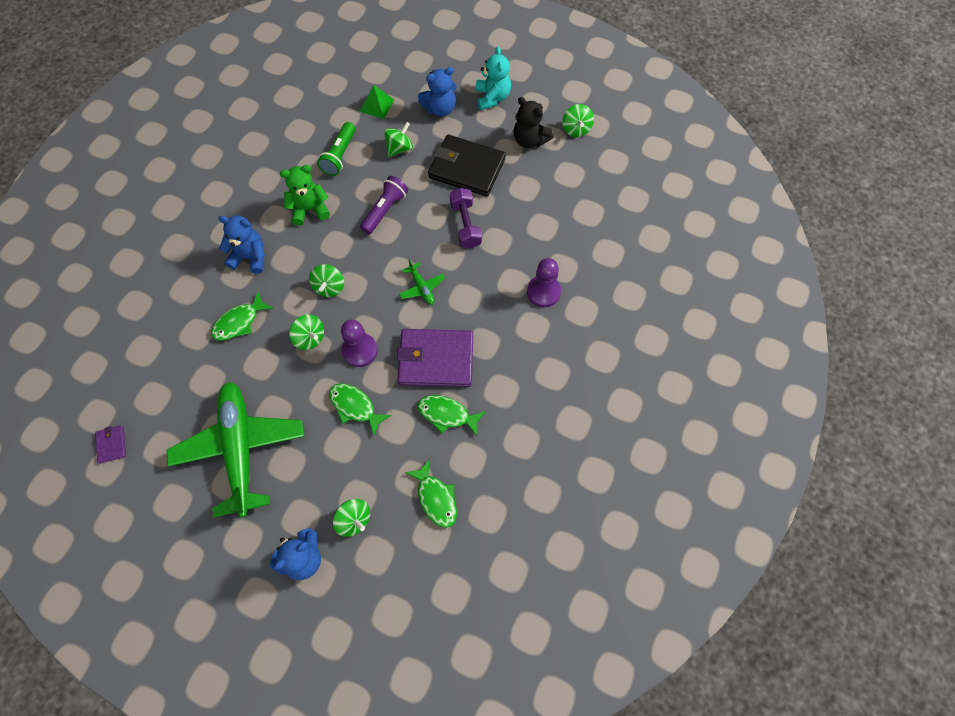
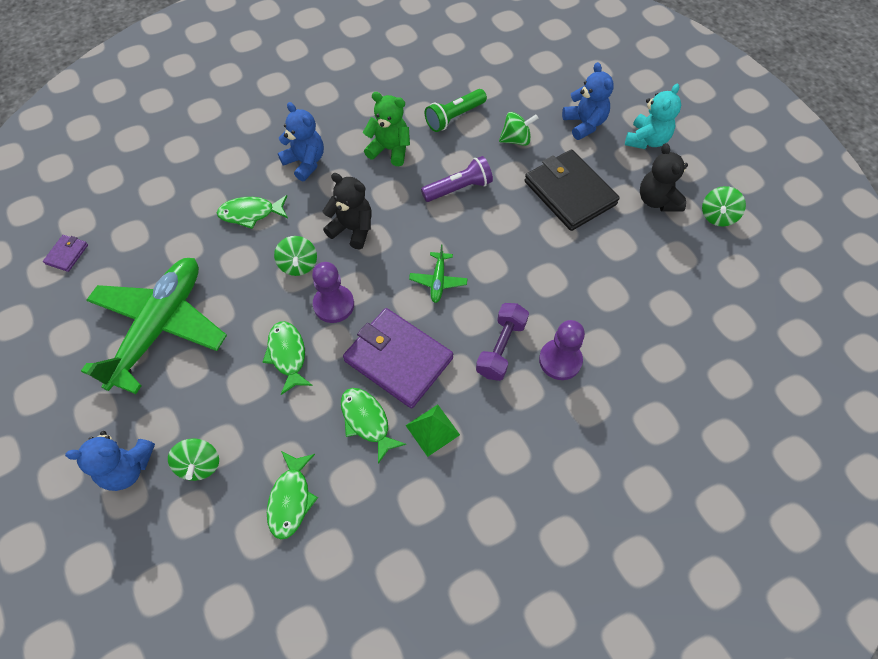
camera: 35 degrees right, 5 degrees down
green spinning top [309,264,344,297] -> black teddy bear [322,173,372,249]
green pyramid [360,85,394,119] -> green pyramid moved to [405,405,460,457]
blue teddy bear [418,67,456,117] -> blue teddy bear turned 120 degrees counterclockwise [562,62,614,140]
purple dumbbell [450,188,482,248] -> purple dumbbell moved to [476,303,529,381]

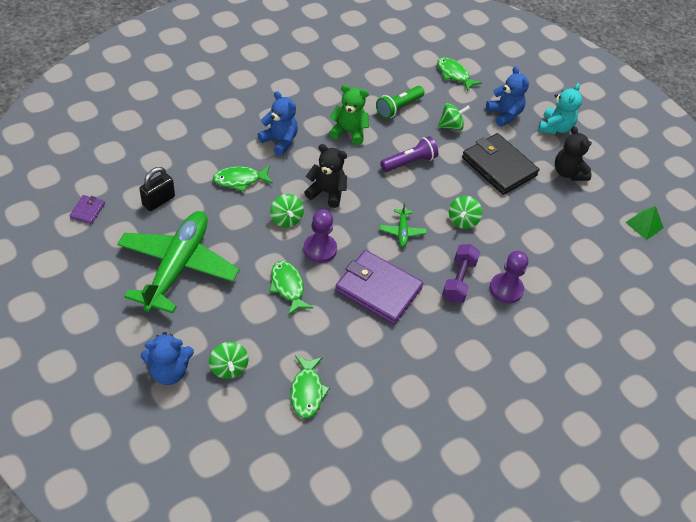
camera: 10 degrees left, 10 degrees down
green fish [341,388,406,464] -> green fish moved to [437,57,482,91]
green pyramid [405,405,460,457] -> green pyramid moved to [625,206,664,240]
green spinning top [702,186,746,226] -> green spinning top moved to [449,196,482,229]
none -> black padlock [139,167,175,211]

